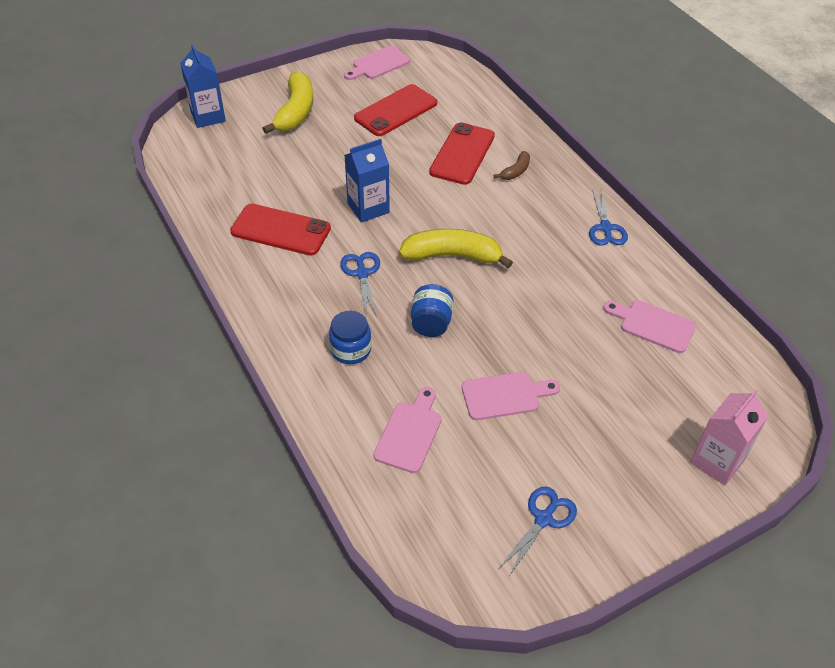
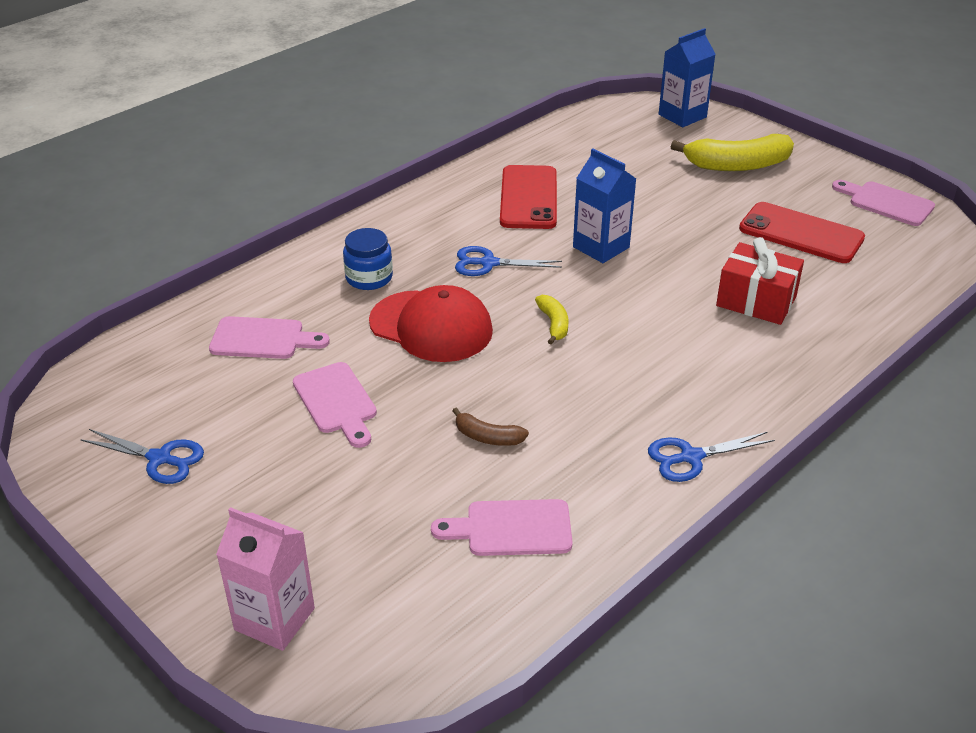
camera: 75 degrees right, 10 degrees down
blue scissors [340,252,380,315] -> blue scissors turned 150 degrees counterclockwise [455,246,562,276]
yellow banana [399,229,513,268] -> yellow banana [535,295,569,345], size x0.50
blue jar [411,284,453,337] -> red cap [369,285,493,362]
red phone [429,123,495,185] -> red gift [716,237,804,325]
brown banana [494,151,530,180] -> brown banana moved to [452,408,529,446]
pink cutting board [603,300,696,353] -> pink cutting board turned 105 degrees counterclockwise [431,499,573,556]

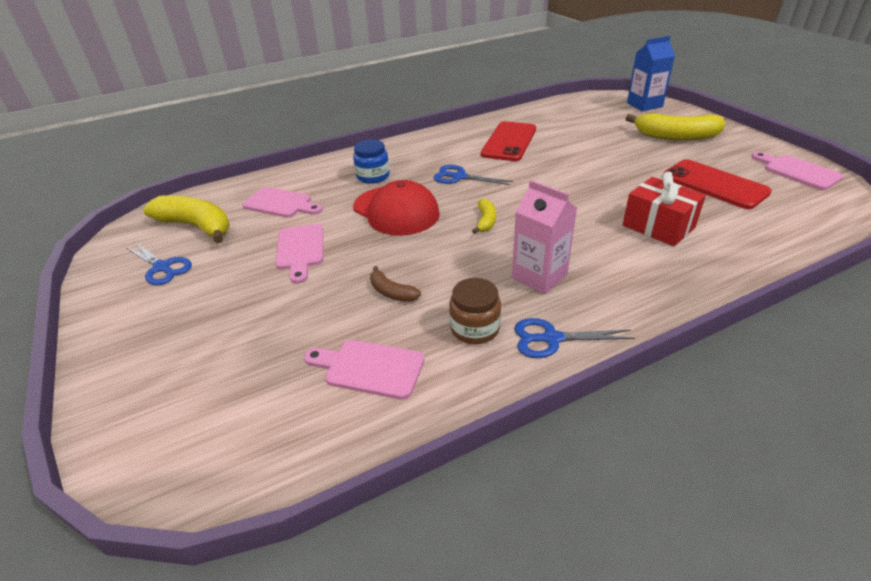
camera: 20 degrees right, 0 degrees up
pink carton [216,507,315,651] -> pink carton moved to [512,180,577,294]
blue carton [573,148,636,263] -> none
none -> yellow banana [143,195,230,243]
none -> brown jar [449,278,501,344]

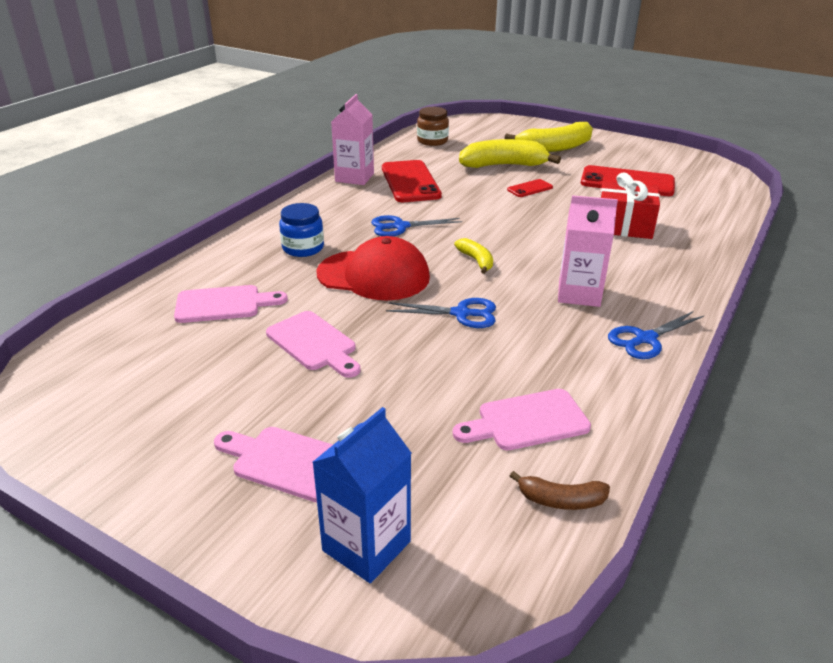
camera: 35 degrees left, 5 degrees down
blue scissors [125,241,192,285] -> blue scissors moved to [386,298,496,328]
yellow banana [143,195,230,243] -> yellow banana moved to [459,139,561,168]
brown banana [370,266,421,302] -> brown banana moved to [510,471,610,510]
brown jar [449,278,501,344] -> brown jar moved to [417,107,449,146]
blue carton [627,36,675,111] -> blue carton moved to [312,407,411,583]
pink cutting board [751,152,843,190] -> pink cutting board moved to [214,427,333,503]
none -> pink carton [331,94,374,185]
none -> red phone [507,179,553,197]

